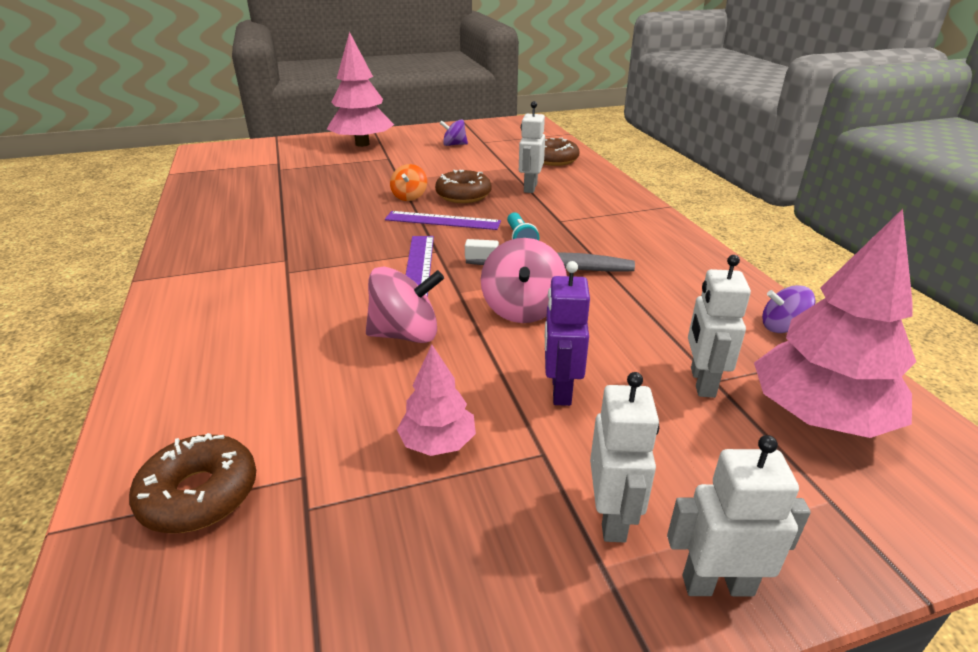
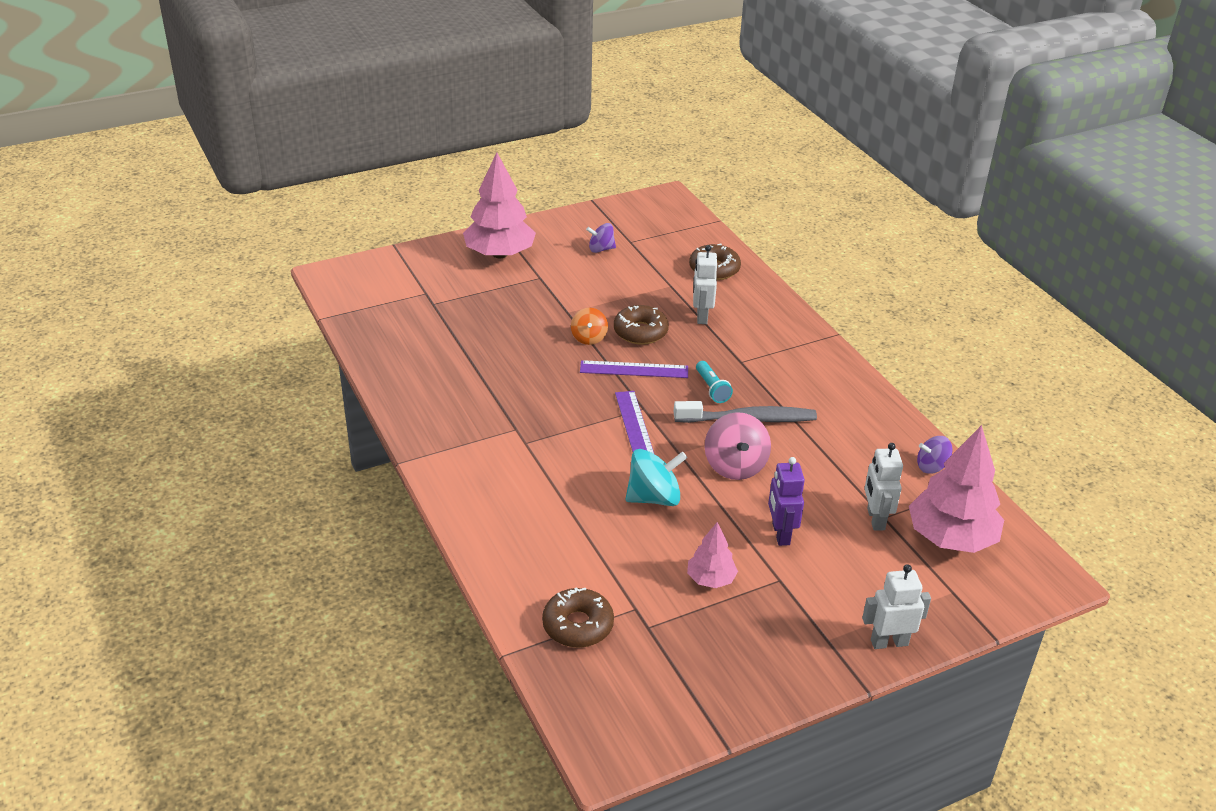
camera: 10 degrees left, 5 degrees up
pink spinning top [366,266,444,343] -> turquoise spinning top [626,449,687,506]
white robot [590,372,659,542] -> none

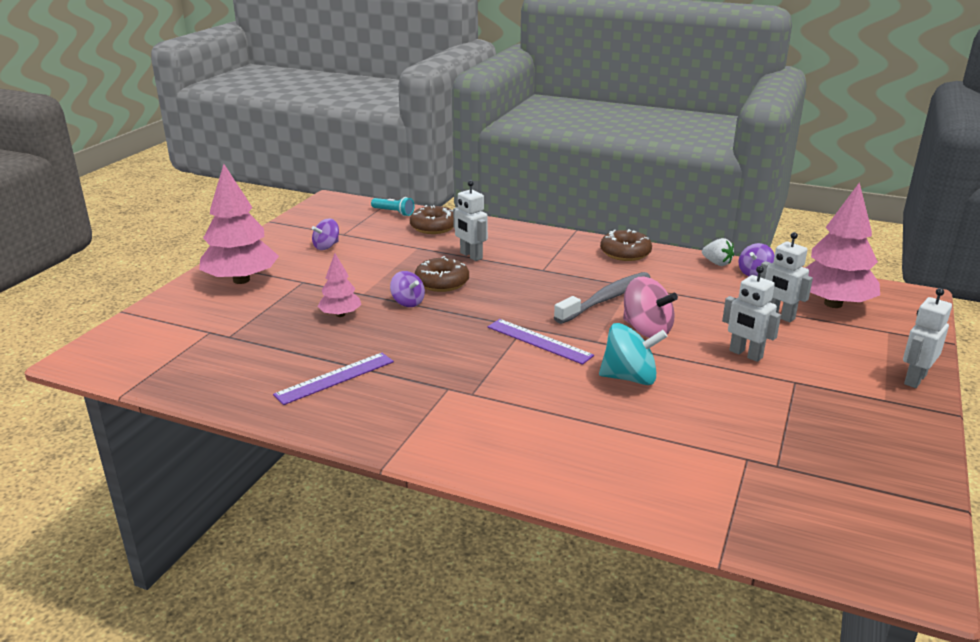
camera: 40 degrees left, 10 degrees down
brown donut [542,588,614,648] -> brown donut moved to [600,229,652,261]
orange spinning top [571,308,608,345] -> purple spinning top [390,271,425,307]
purple ruler [580,360,688,378] -> purple ruler moved to [273,353,394,405]
turquoise spinning top [626,449,687,506] -> turquoise spinning top turned 60 degrees clockwise [599,323,668,385]
pink tree [687,522,738,588] -> pink tree moved to [317,253,361,317]
turquoise flashlight [696,361,733,403] -> turquoise flashlight moved to [371,197,415,216]
purple robot [768,457,805,546] -> white robot [722,266,781,362]
none -> white strawberry [702,238,734,266]

